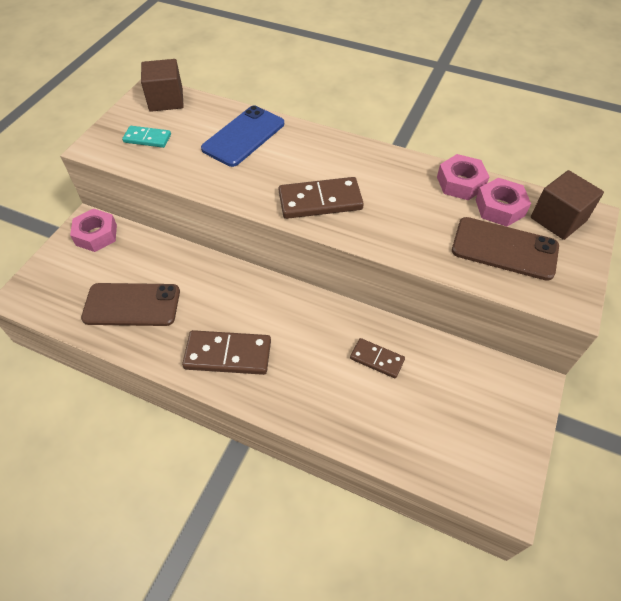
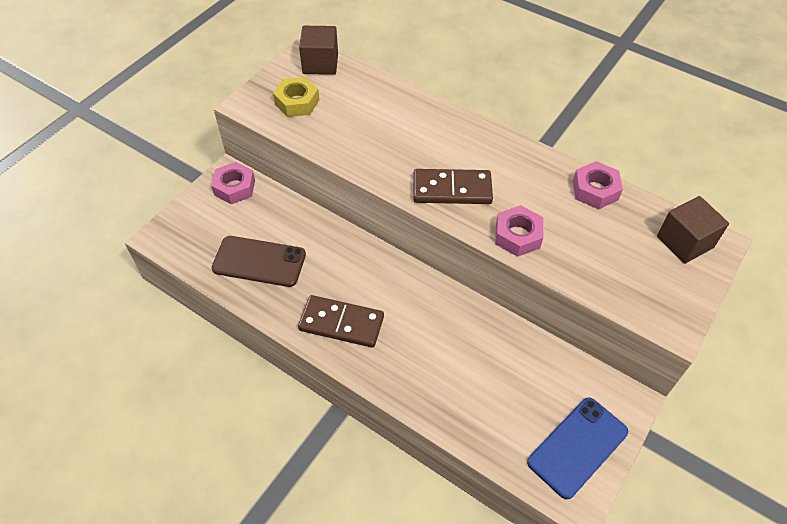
camera: 10 degrees right, 0 degrees up
turquoise domino [122,126,171,148] -> yellow nut [273,77,319,117]
blue phone [201,106,284,167] -> blue phone moved to [527,398,628,499]
brown domino [350,338,405,378] -> none
brown phone [452,217,559,281] -> none
pink nut [476,178,531,227] -> pink nut moved to [495,205,543,257]

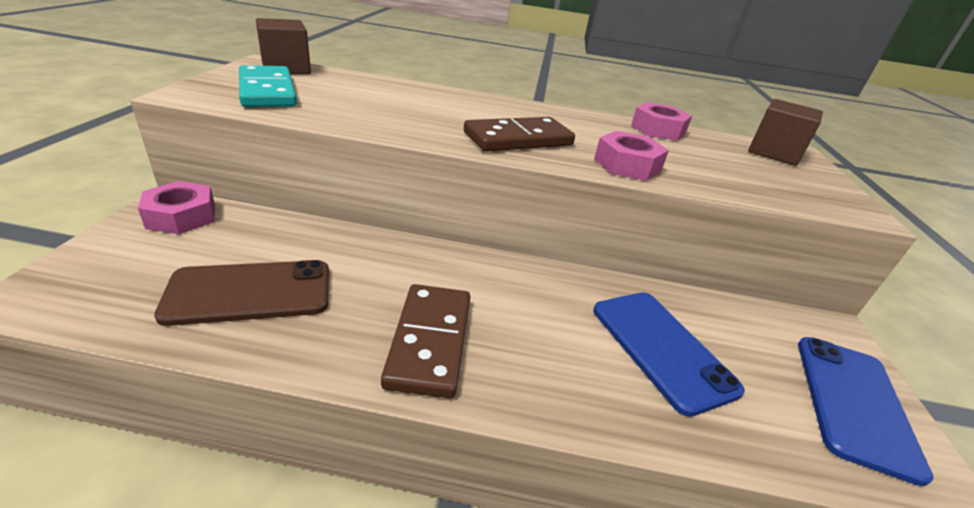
camera: 30 degrees left, 20 degrees down
yellow nut [273,77,319,117] -> turquoise domino [239,65,297,107]
brown domino [298,295,384,348] -> brown domino turned 75 degrees counterclockwise [381,284,471,398]
none -> blue phone [594,292,745,417]

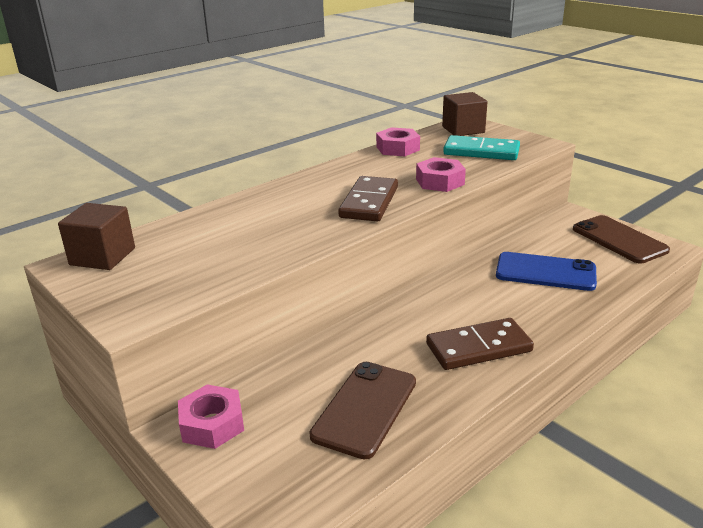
camera: 45 degrees left, 5 degrees down
turquoise domino [239,65,297,107] -> turquoise domino moved to [443,135,520,160]
brown domino [381,284,471,398] -> brown domino turned 60 degrees counterclockwise [426,318,534,370]
blue phone [798,337,933,486] -> brown phone [573,215,670,263]

